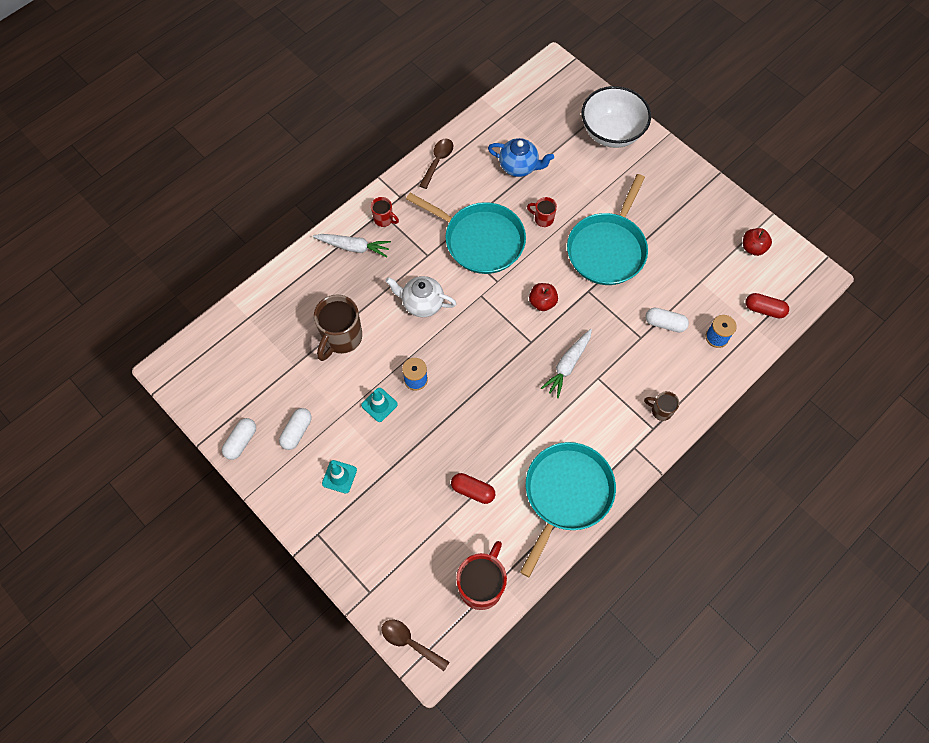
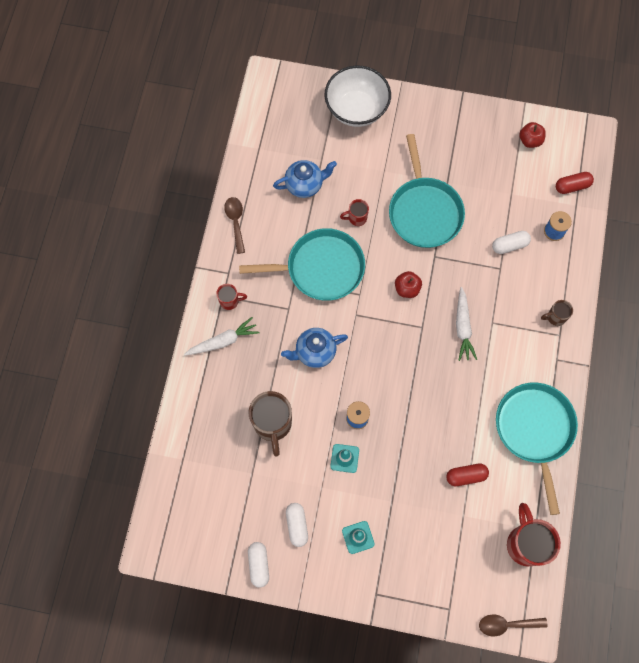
camera: 35 degrees left, 5 degrees up
white teapot [386,276,457,317] -> blue teapot [281,328,348,368]

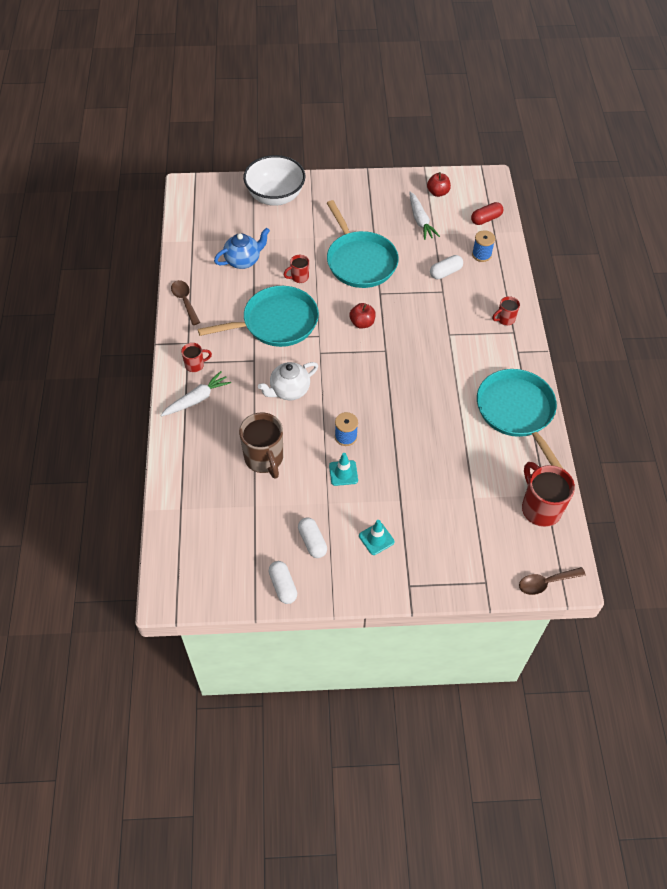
camera: 15 degrees left, 15 degrees down
blue teapot [281,328,348,368] -> white teapot [258,362,318,400]
red capsule [446,464,489,486] -> none
white carrot [456,287,477,361] -> white carrot moved to [409,192,440,240]
brown mug [541,300,573,326] -> red mug [492,296,520,325]

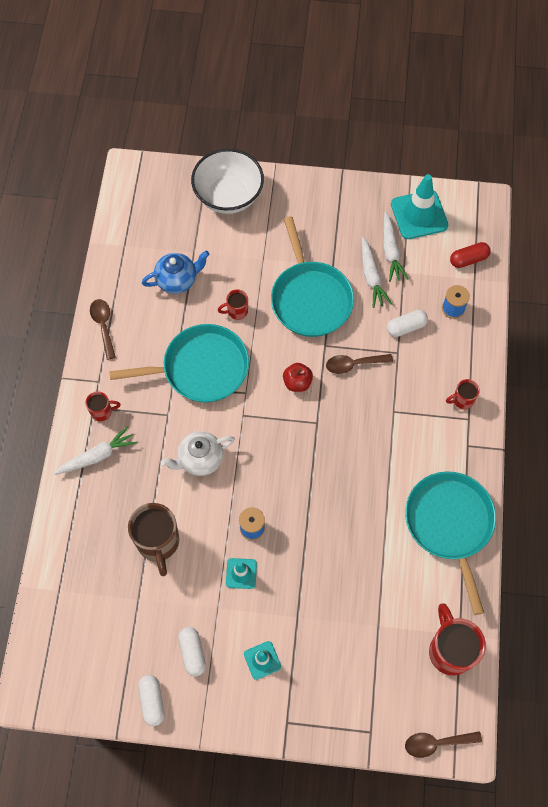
camera: 10 degrees right, 10 degrees up
red apple [427,172,451,197] -> turquoise traffic cone [391,174,448,239]
none -> brown spoon [326,354,393,374]
none -> white carrot [362,237,392,308]

